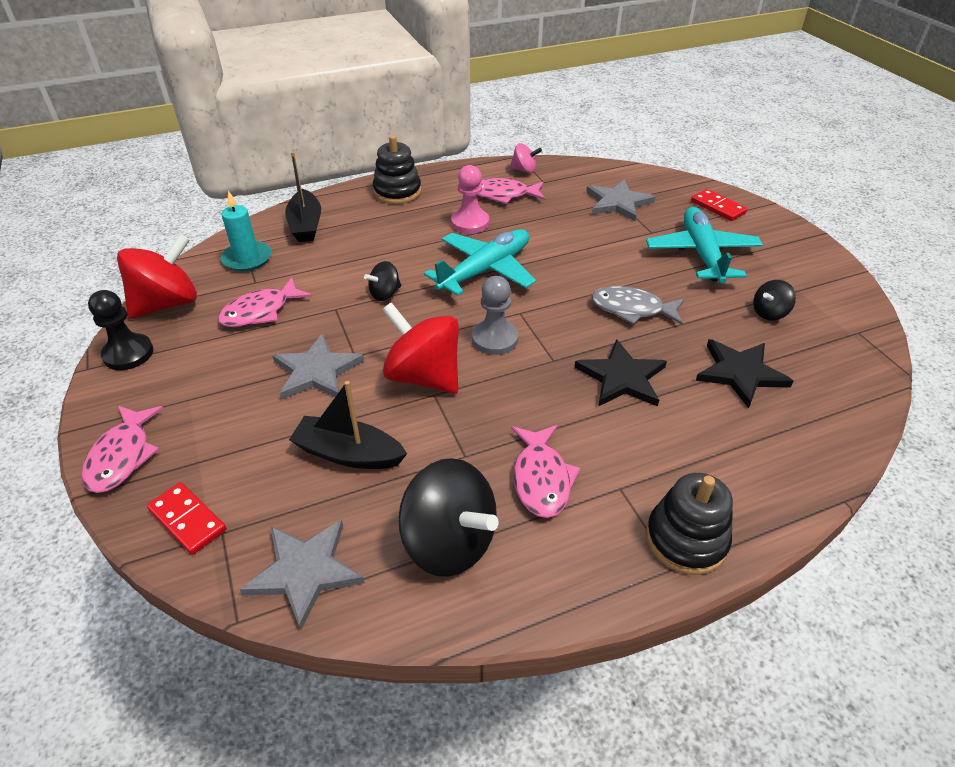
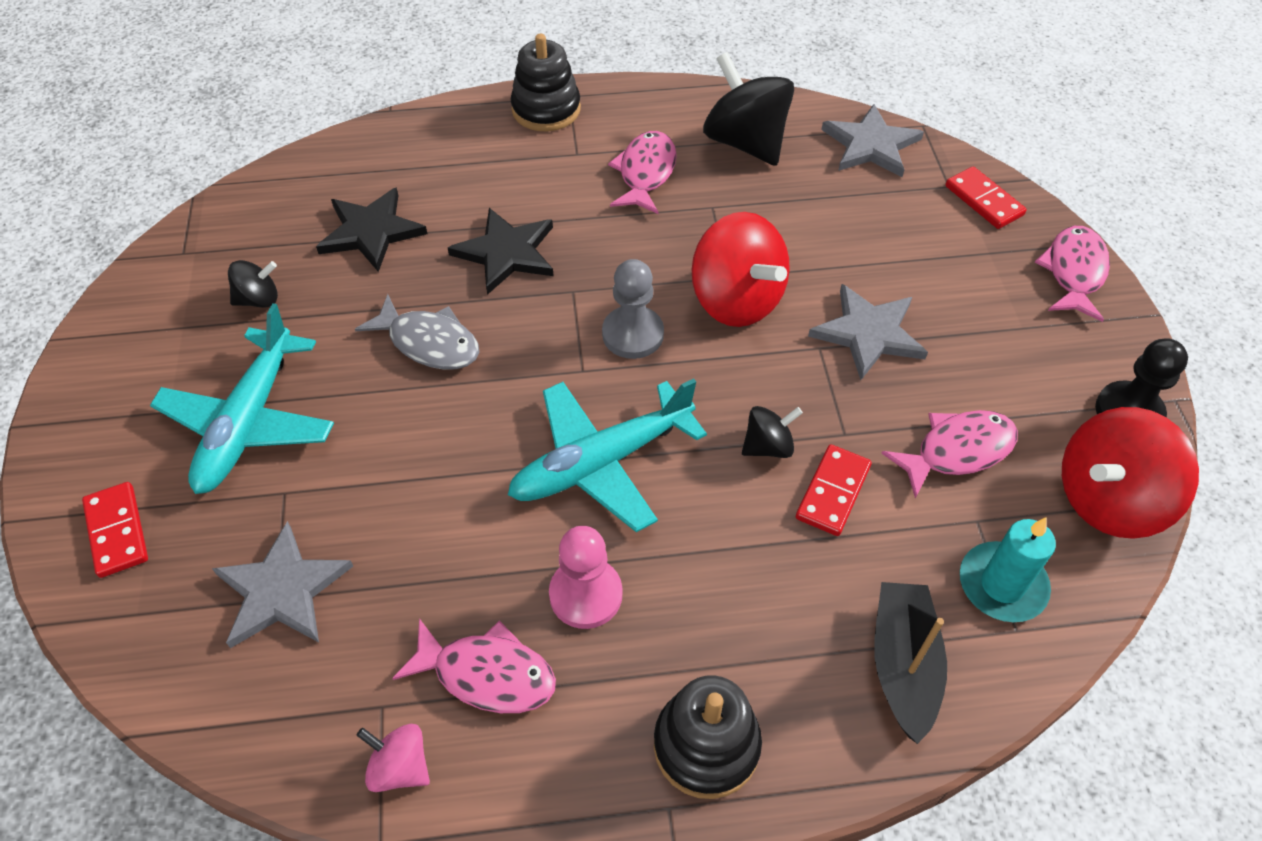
camera: 165 degrees left, 10 degrees up
black boat [289,381,407,469] -> none
none -> red domino [796,445,872,536]

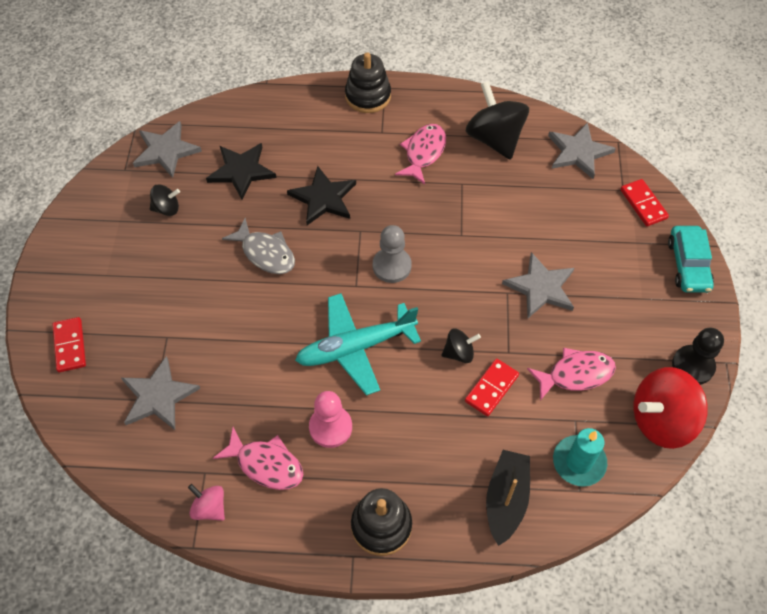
camera: 10 degrees right, 5 degrees up
turquoise plane [150,303,334,494] -> none
red spinning top [692,212,790,327] -> none
pink fish [1035,226,1110,322] -> turquoise car [668,226,714,293]
none -> grey star [133,121,202,178]

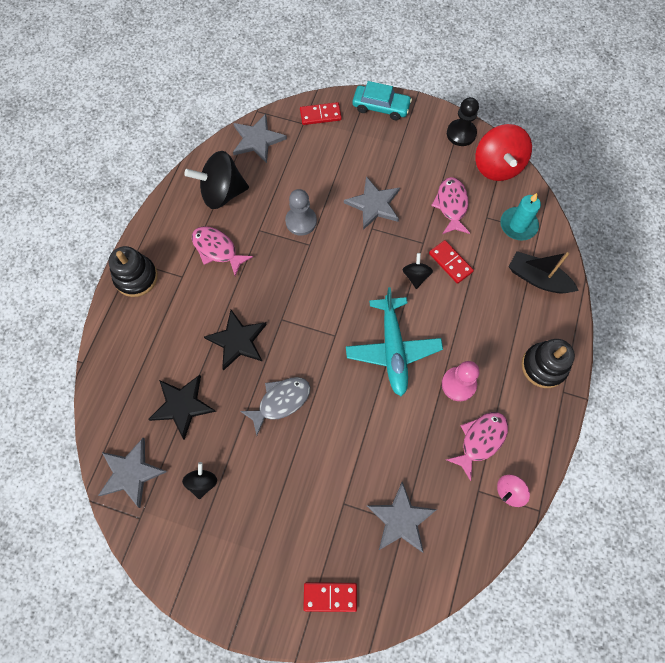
camera: 75 degrees left, 10 degrees up
grey pawn [373,225,412,283] -> grey pawn moved to [285,189,317,236]

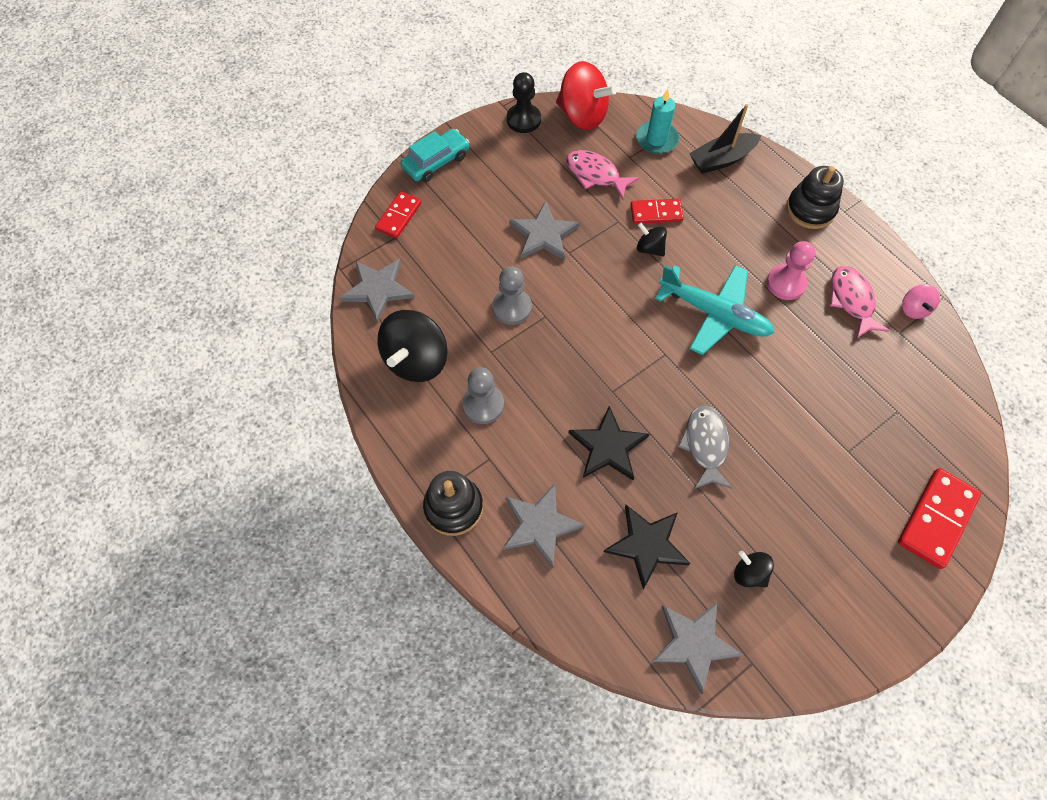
camera: 55 degrees left, 5 degrees down
pink fish [192,226,253,276] -> grey pawn [462,367,504,424]
red domino [303,582,357,612] -> red domino [898,468,981,569], size x1.56
grey star [367,482,437,553] -> grey star moved to [503,484,585,567]

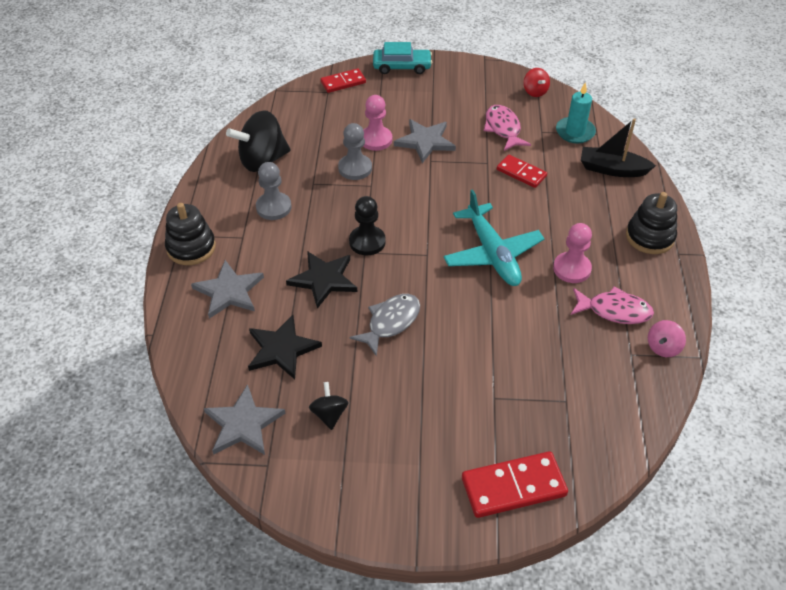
camera: 40 degrees right, 15 degrees down
grey star [340,259,415,323] -> none
black pawn [507,72,541,133] -> black pawn moved to [349,196,386,255]
red spinning top [556,61,617,130] -> red spinning top [523,68,550,97], size x0.50
black spinning top [637,223,667,256] -> none
pink fish [830,266,890,338] -> pink fish turned 75 degrees clockwise [571,286,654,324]
none -> pink pawn [363,95,392,151]

